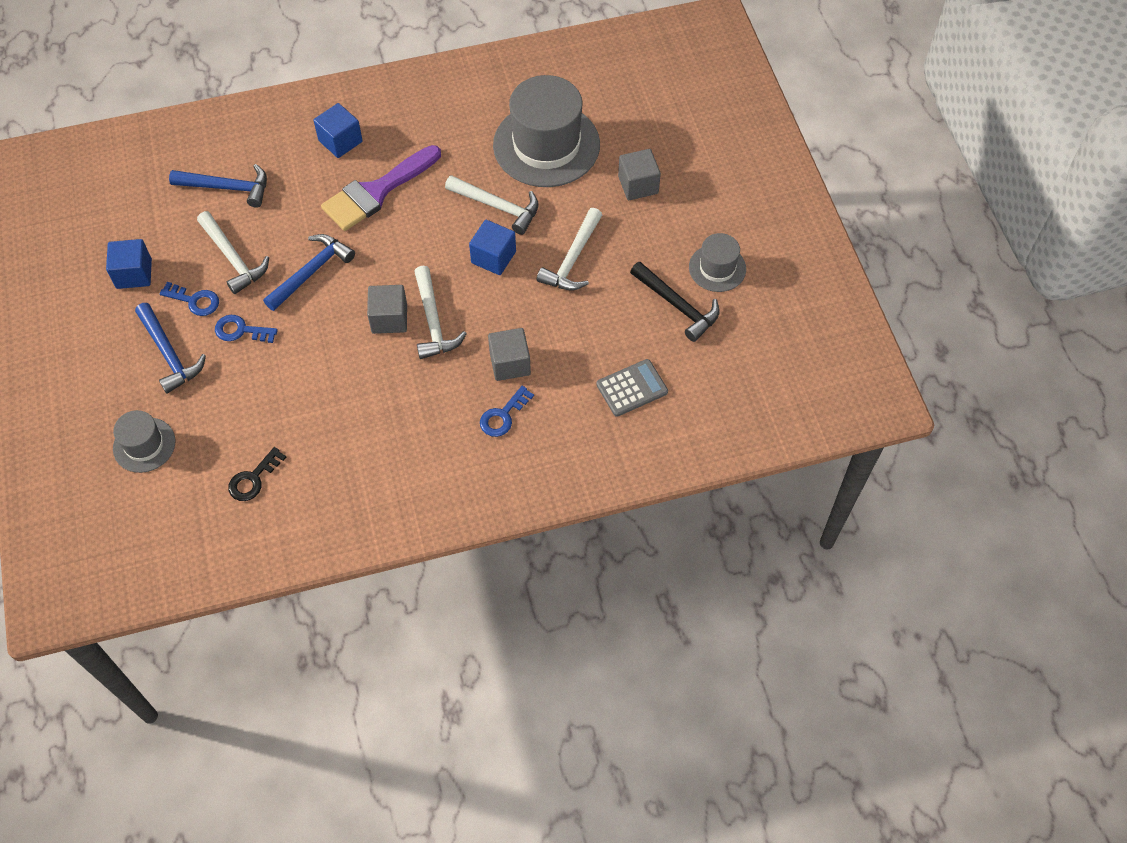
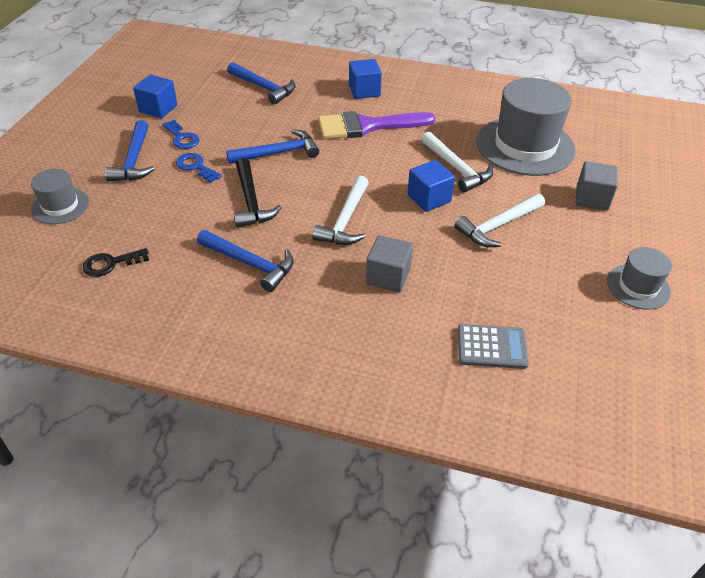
camera: 30 degrees right, 15 degrees down
white hammer [197,211,269,294] -> none
grey cube [367,285,407,334] -> none
blue key [480,386,534,437] -> none
black hammer [630,262,720,342] -> black hammer moved to [234,158,282,228]
none -> blue hammer [197,230,294,292]

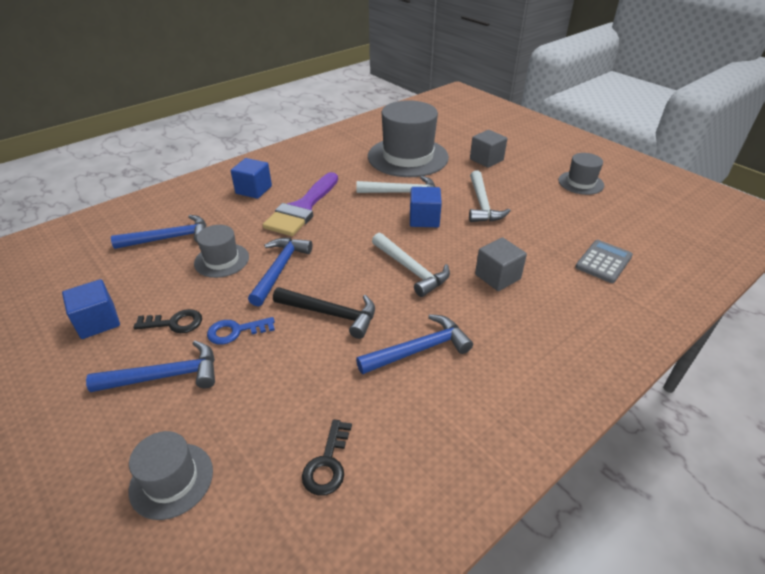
camera: 55 degrees left, 5 degrees down
blue hammer [105,120,155,181] -> blue hammer turned 45 degrees counterclockwise [86,341,215,392]
blue key [162,120,200,149] -> black key [133,309,202,333]
none -> grey hat [194,225,249,278]

